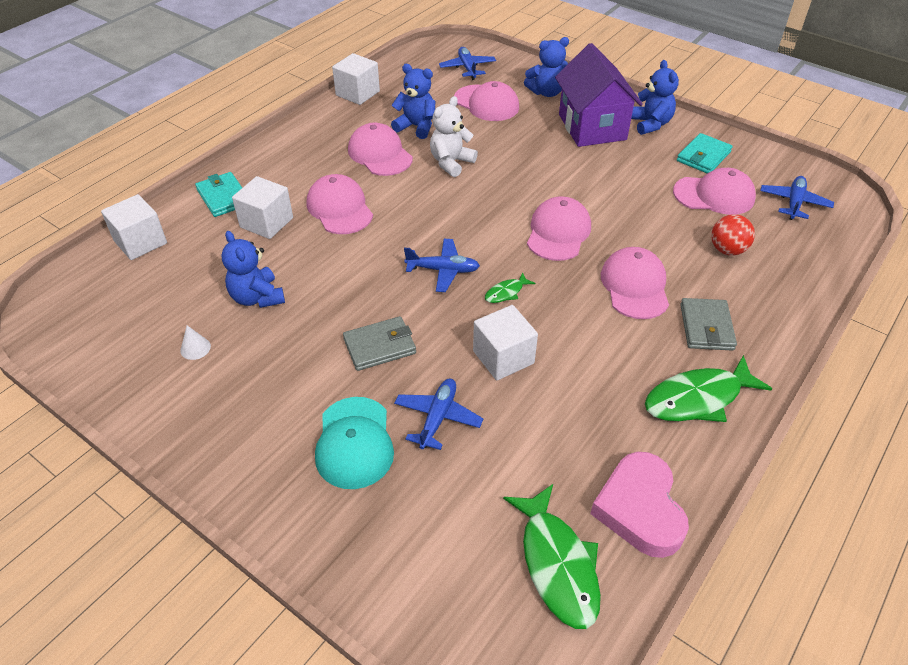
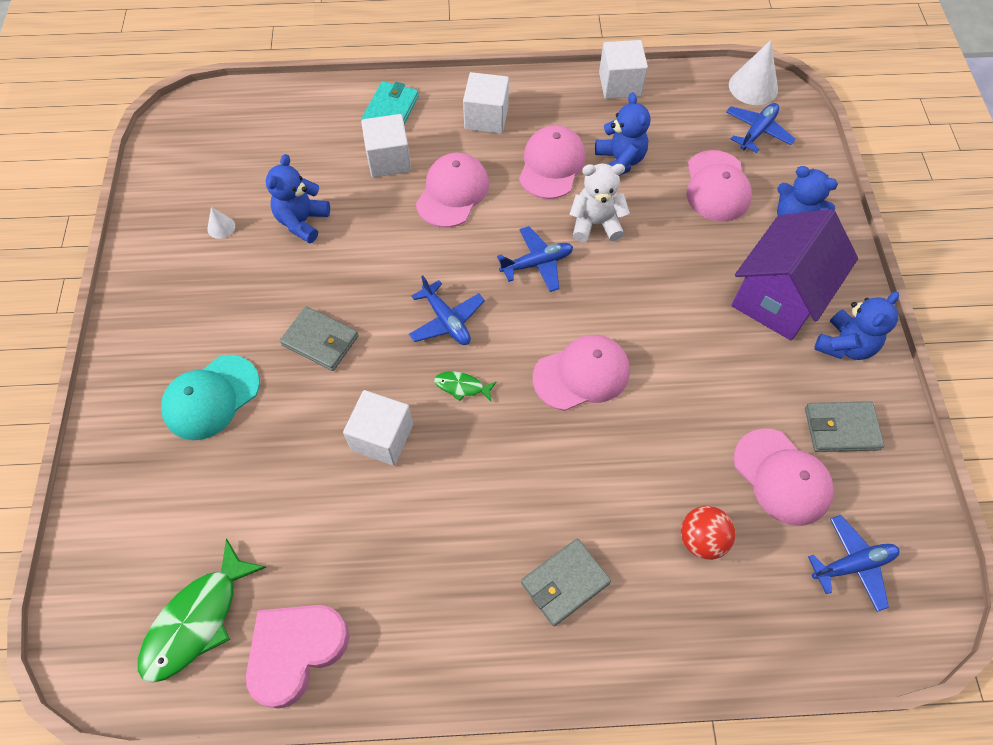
camera: 50 degrees right, 15 degrees up
white cube [101,194,167,260] -> white cube moved to [463,72,509,134]
blue plane [394,379,483,450] -> blue plane moved to [497,226,573,292]
pink cap [601,247,669,319] -> none
green fish [645,355,772,422] -> none
turquoise wallet [677,133,733,173] -> grey wallet [805,401,884,452]
none -> white cone [729,40,778,105]

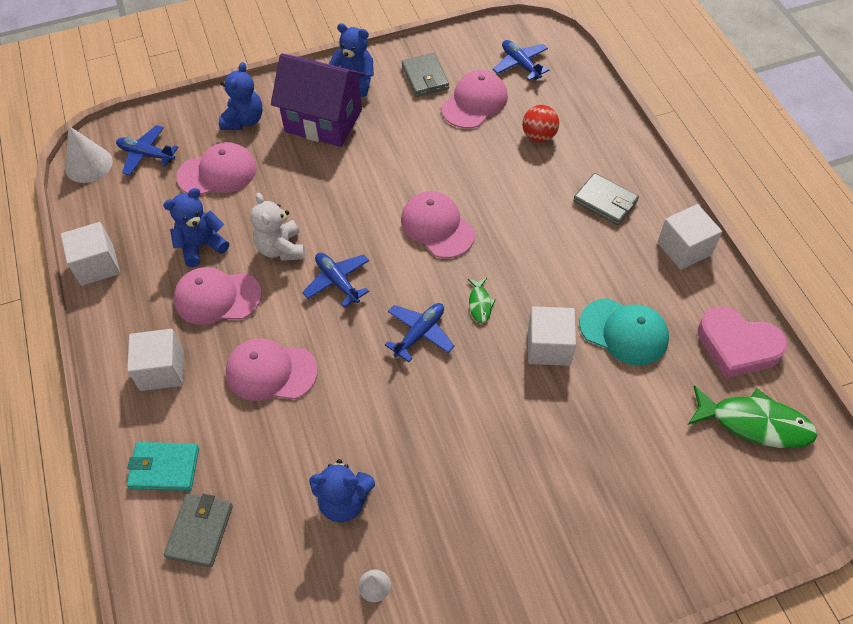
camera: 105 degrees left, 5 degrees down
turquoise cap [161,355,260,440] -> turquoise cap moved to [580,298,669,366]
grey wallet [280,306,358,371] -> grey wallet moved to [164,493,233,568]
white cube [361,114,411,177] -> white cube moved to [658,204,722,270]

